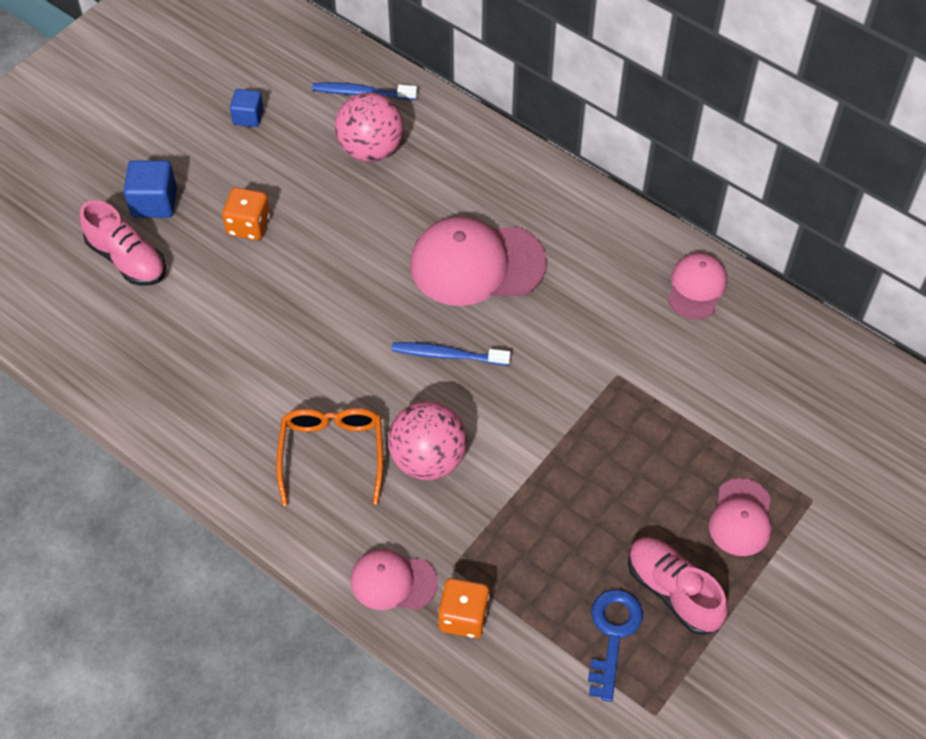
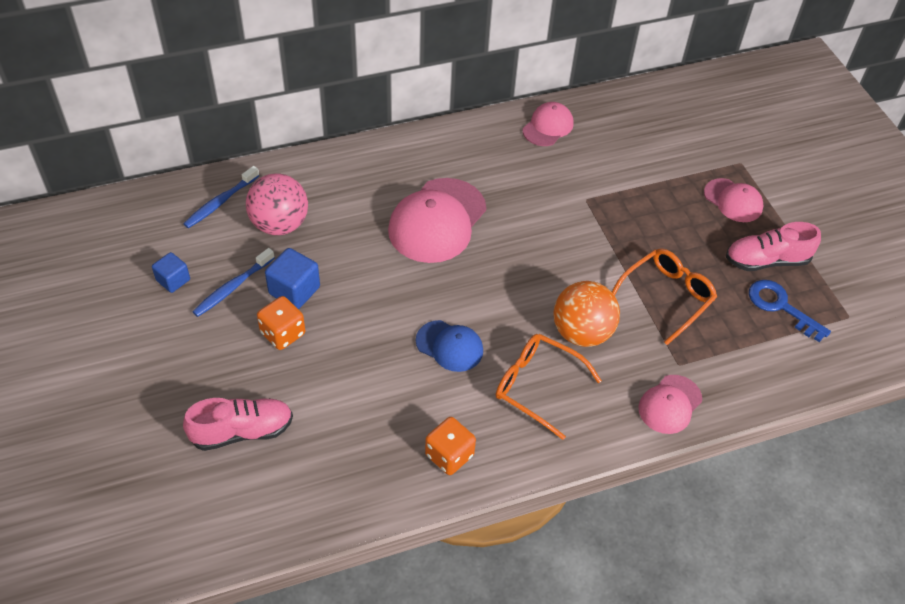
camera: 60 degrees left, 5 degrees down
blue cube [124,160,177,218] -> blue cube moved to [265,248,320,309]
pink ball [388,401,467,480] -> orange ball [554,281,620,347]
blue toothbrush [392,342,511,366] -> blue toothbrush moved to [192,248,275,317]
orange dice [438,578,490,638] -> orange dice moved to [425,417,476,475]
pink cap [668,253,727,320] -> pink cap turned 75 degrees clockwise [523,102,574,146]
none -> blue cap [416,320,483,372]
none -> orange glasses [612,249,717,345]

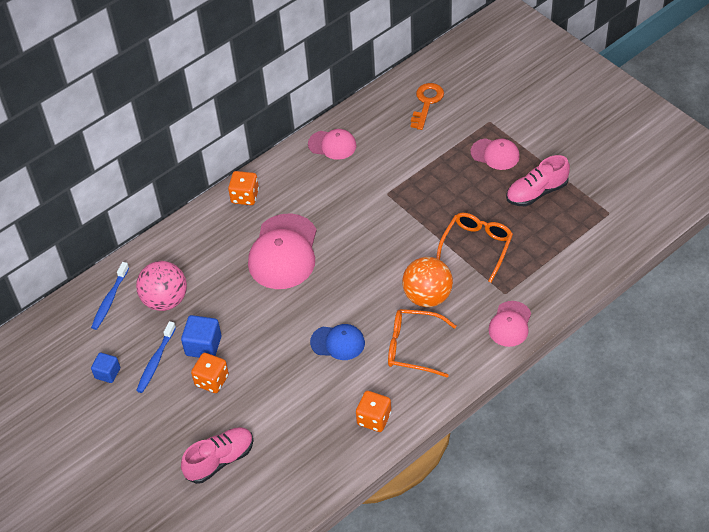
camera: 15 degrees left, 0 degrees up
pink cap [523,102,574,146] -> pink cap turned 90 degrees clockwise [308,129,357,160]
blue key [749,280,831,342] -> none
none -> orange dice [228,171,259,205]
none -> orange key [411,83,444,130]

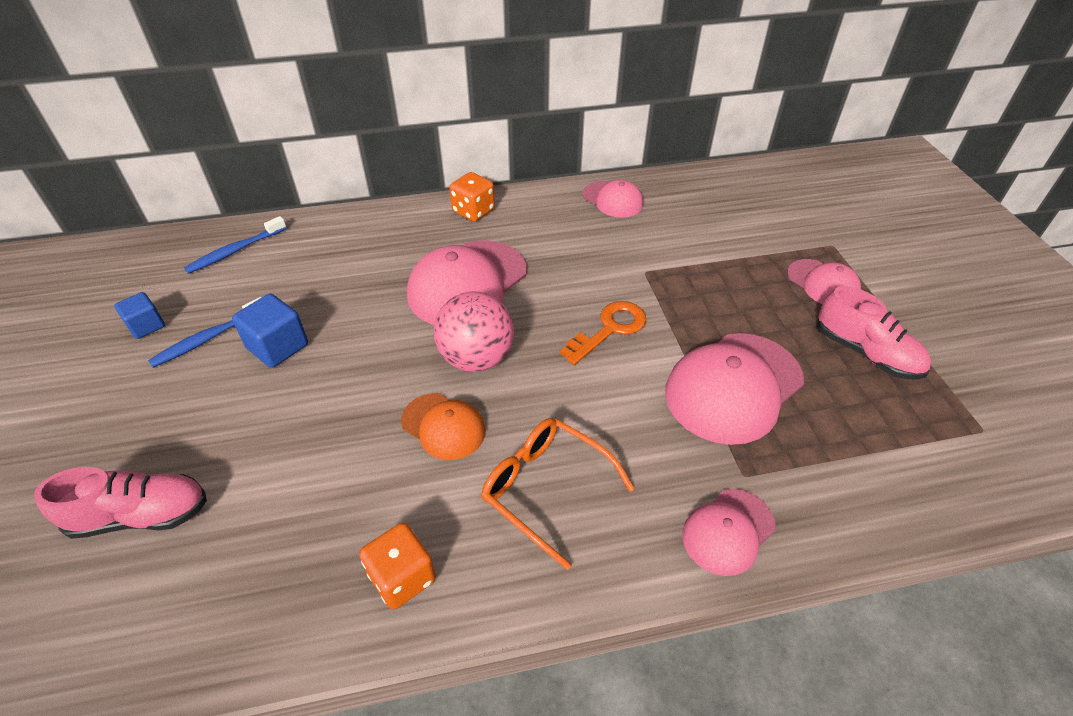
camera: 25 degrees right, 5 degrees down
pink ball [136,261,187,311] -> pink ball moved to [434,291,514,372]
orange dice [191,353,229,393] -> none
blue cap [310,324,365,360] -> orange cap [401,393,486,460]
orange ball [402,257,453,307] -> none
orange key [411,83,444,130] -> orange key moved to [560,301,646,365]
orange glasses [436,213,513,282] -> pink cap [665,333,804,445]
pink shoe [506,155,570,206] -> pink shoe turned 135 degrees counterclockwise [818,286,932,380]

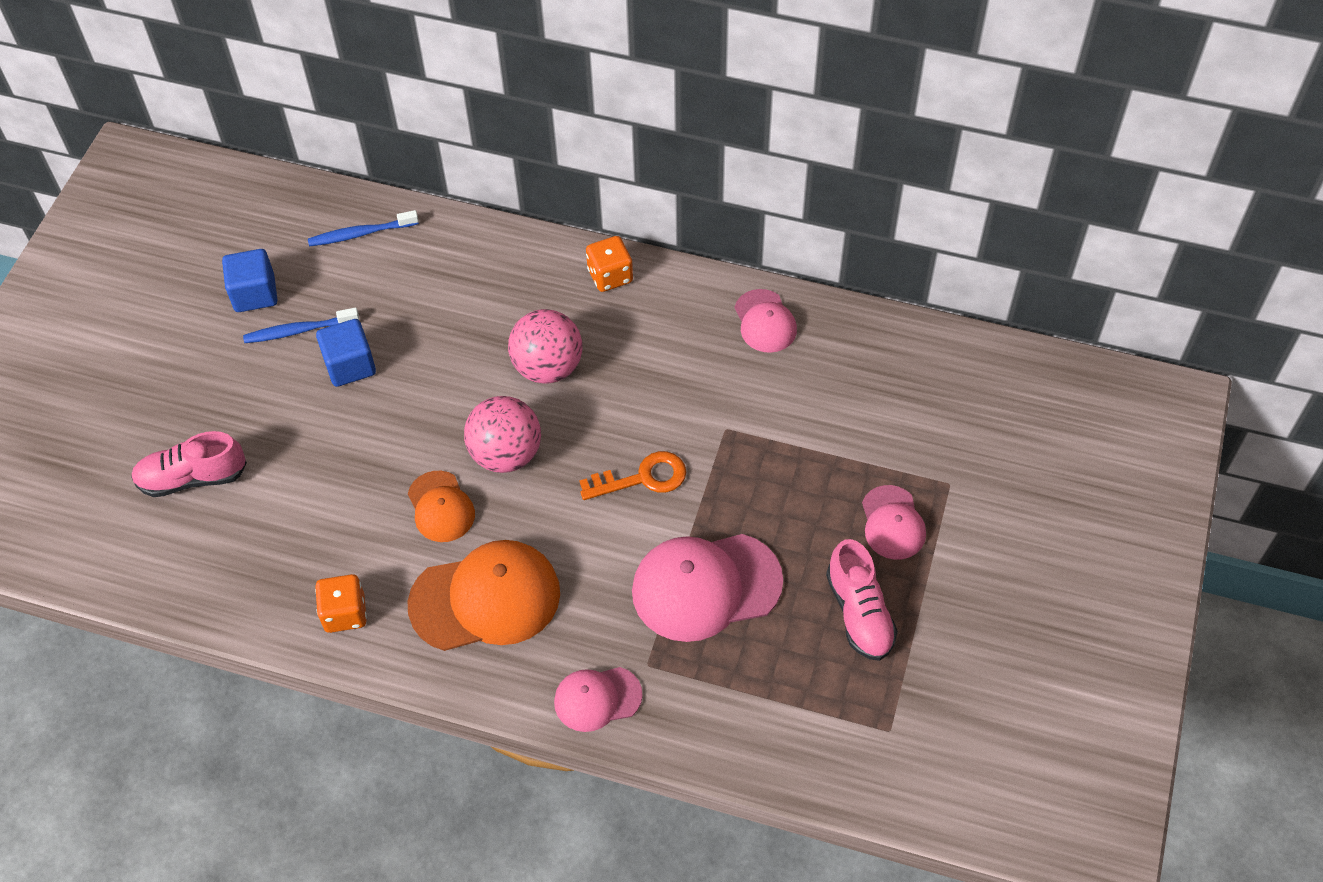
camera: 30 degrees right, 10 degrees up
pink shoe [34,467,207,539] -> pink shoe turned 150 degrees clockwise [131,431,247,497]
blue cube [114,292,165,339] -> blue cube [222,249,278,312], size x1.52
pink cap [407,241,526,325] -> pink ball [508,309,583,384]
orange glasses [481,418,635,570] -> orange cap [408,540,560,651]

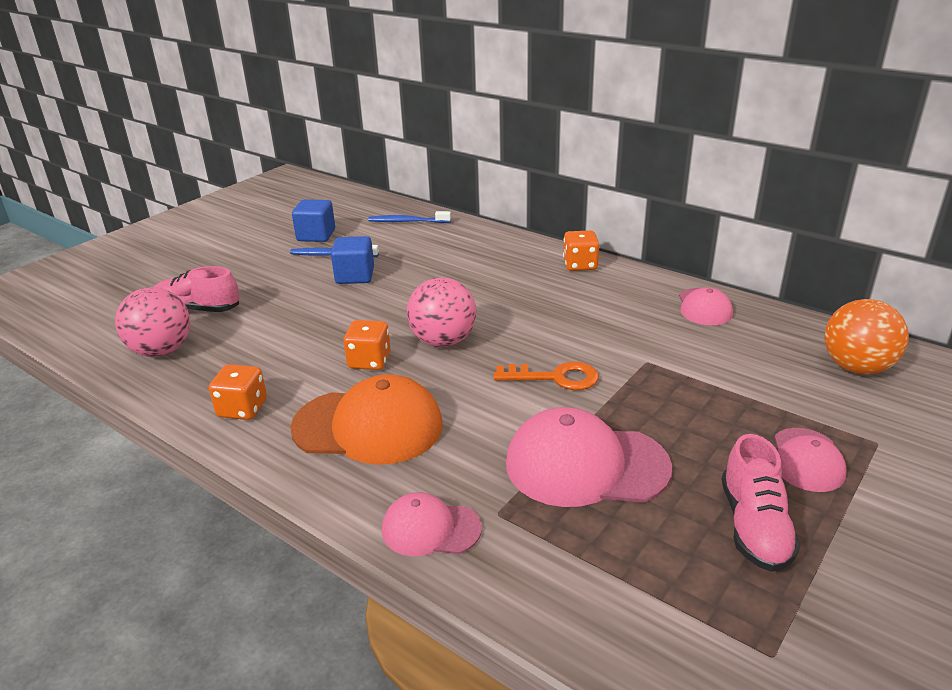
camera: 20 degrees right, 25 degrees down
orange cap [408,471,475,542] -> orange dice [344,320,391,370]
pink ball [508,309,583,384] -> pink ball moved to [115,287,190,357]
none -> orange ball [824,299,909,374]

